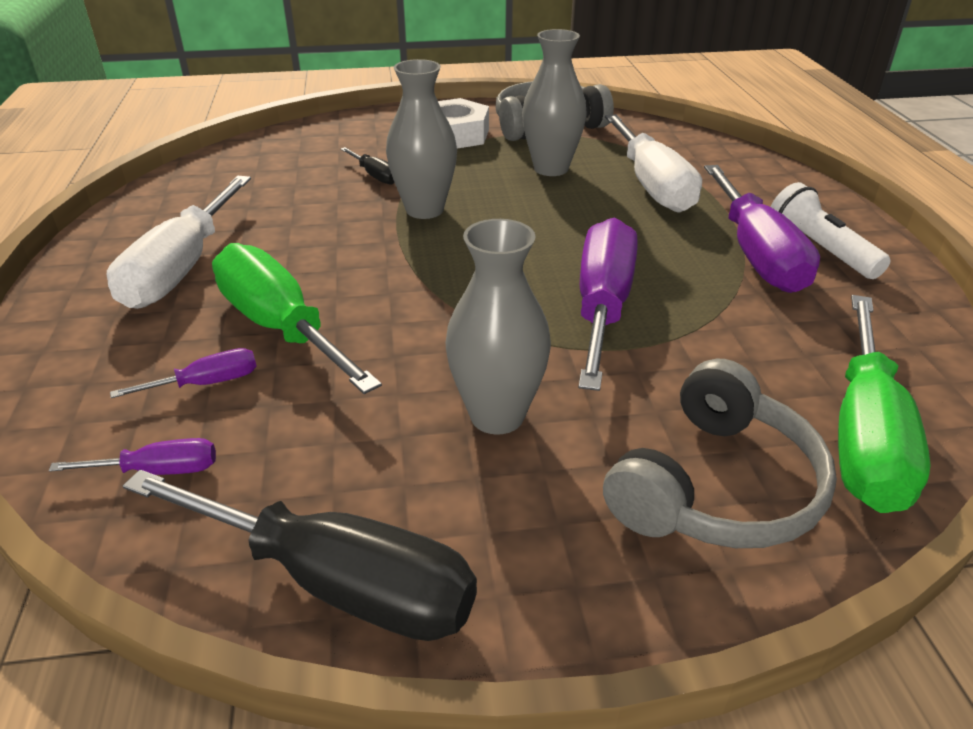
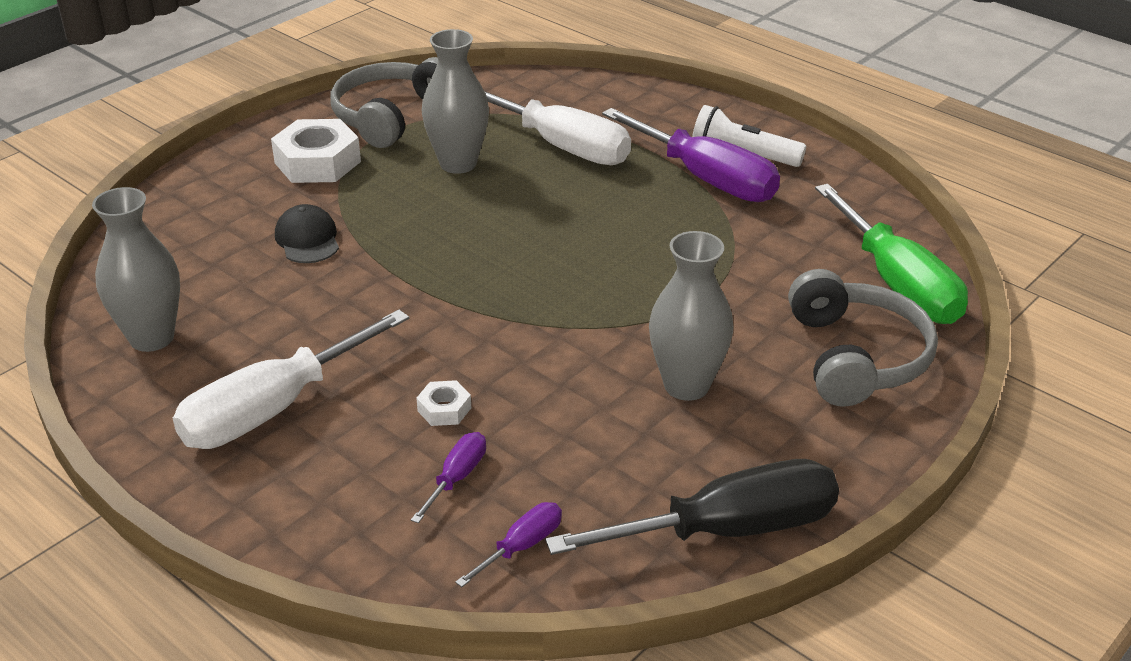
camera: 40 degrees left, 0 degrees up
white screwdriver [107,176,251,309] -> white screwdriver turned 75 degrees clockwise [173,309,409,449]
green screwdriver [212,243,382,394] -> white nut [416,380,471,426]
black screwdriver [340,147,394,185] -> black cap [275,204,339,263]
grey vase [386,59,457,219] -> grey vase moved to [92,187,180,352]
purple screwdriver [578,217,637,391] -> none

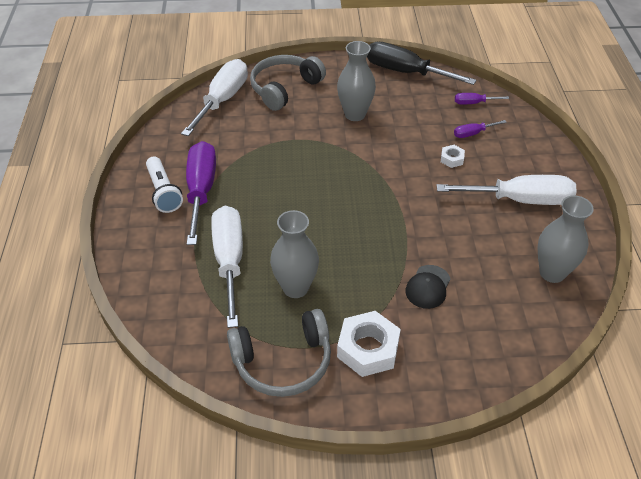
camera: 135 degrees left, 10 degrees up
green screwdriver [815,184,968,324] -> white screwdriver [181,59,248,136]

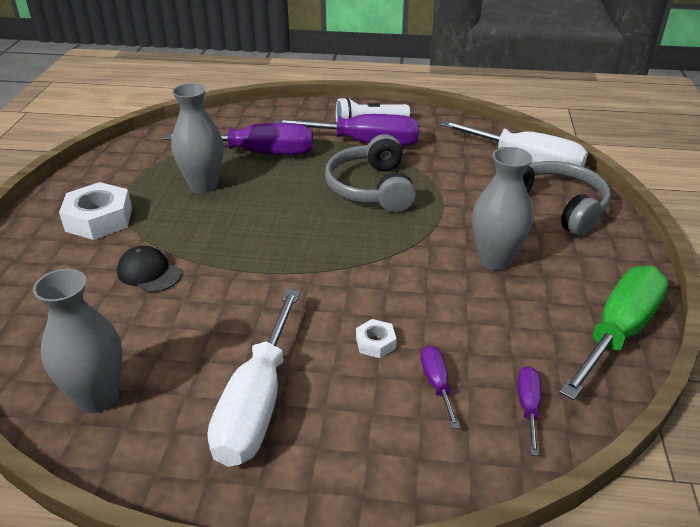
camera: 100 degrees right, 10 degrees down
white screwdriver [211,206,243,328] -> purple screwdriver [163,123,313,155]
grey headphones [227,309,331,397] -> grey headphones moved to [325,134,416,213]
black screwdriver [367,42,476,85] -> green screwdriver [559,266,669,400]

